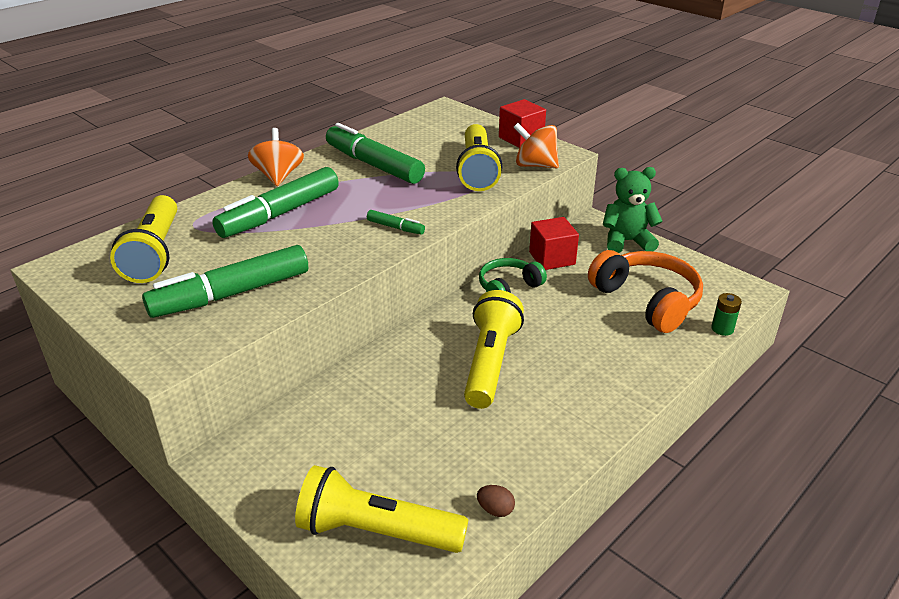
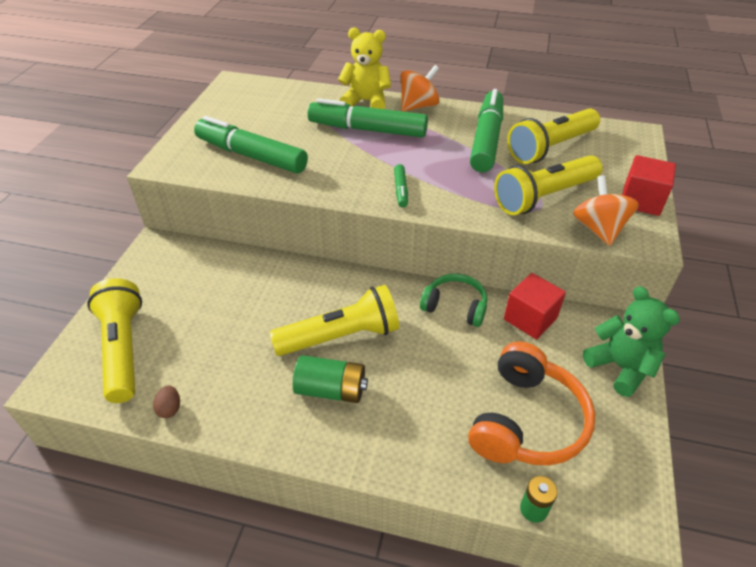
camera: 60 degrees right, 10 degrees up
yellow flashlight [110,195,177,283] -> yellow flashlight moved to [507,108,600,164]
none -> green battery [293,355,368,403]
none -> yellow teddy bear [338,27,391,109]

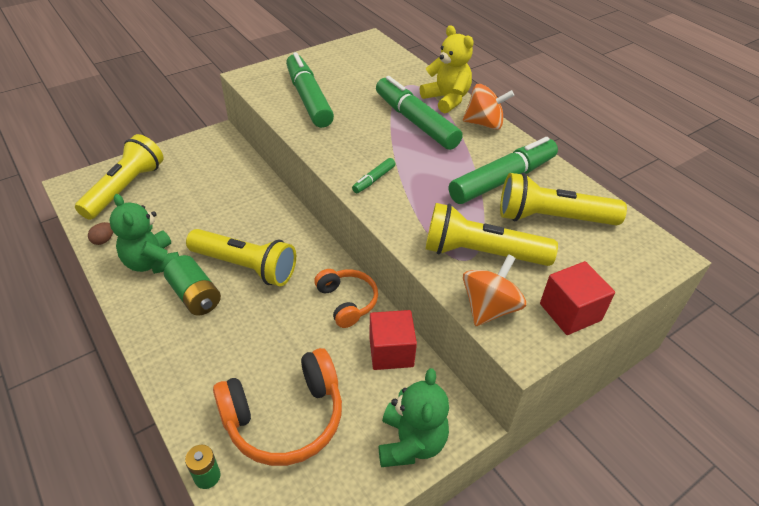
camera: 40 degrees right, 0 degrees up
green headphones [420,274,487,327] -> orange headphones [314,269,378,328]
none -> green teddy bear [109,194,179,274]

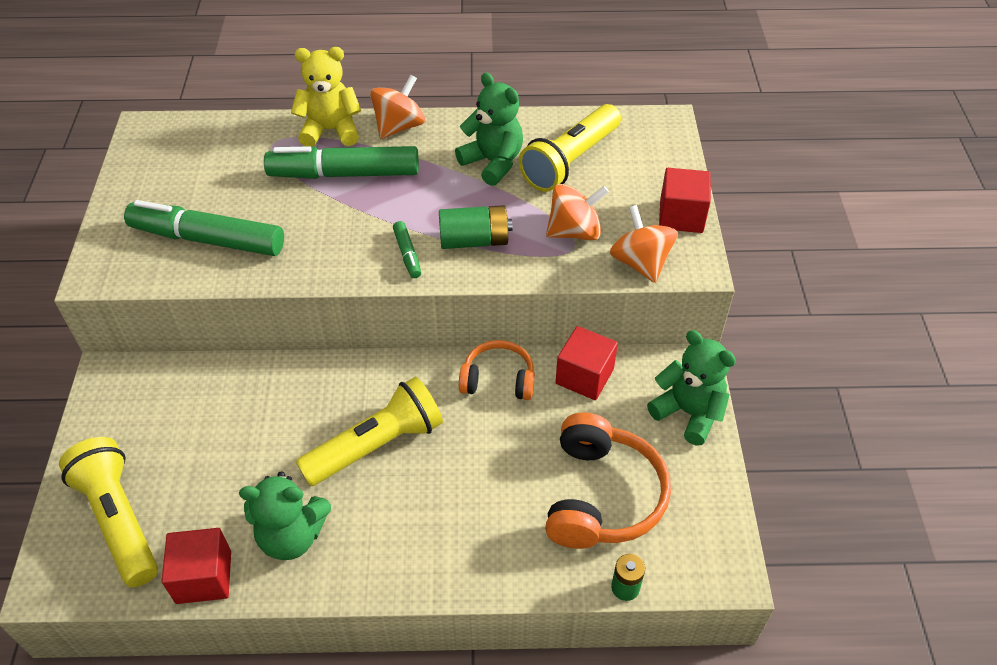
camera: 55 degrees left, 5 degrees up
brown egg [88,222,113,245] -> red cube [162,528,231,604]
green battery [164,255,221,316] -> green battery moved to [439,205,512,249]
yellow flashlight [425,203,558,266] -> orange spinning top [546,184,609,240]
green marker [449,137,558,204] -> green teddy bear [455,72,523,186]

